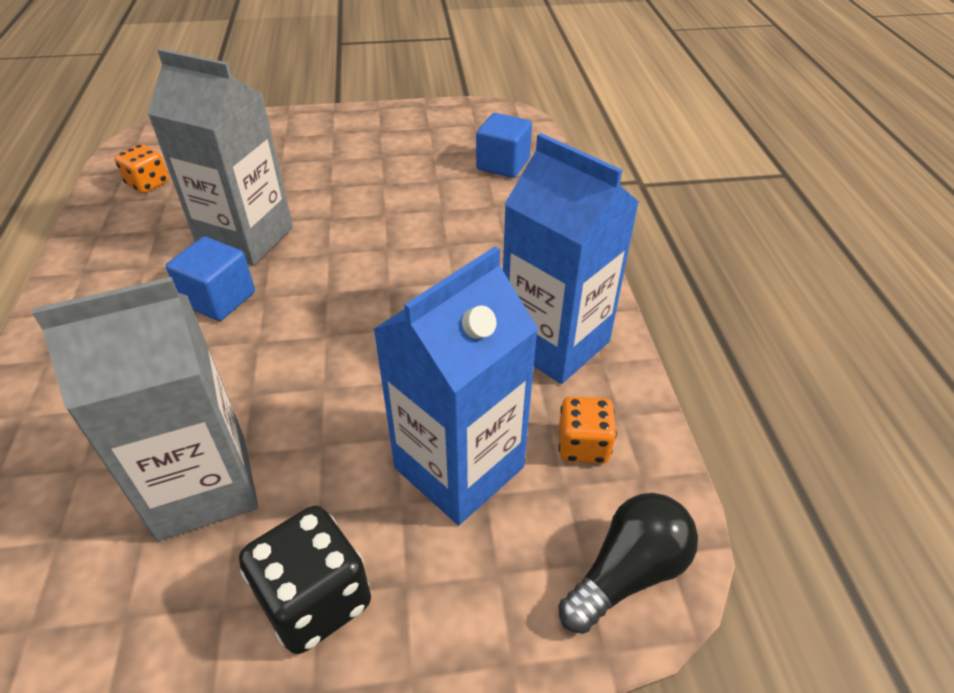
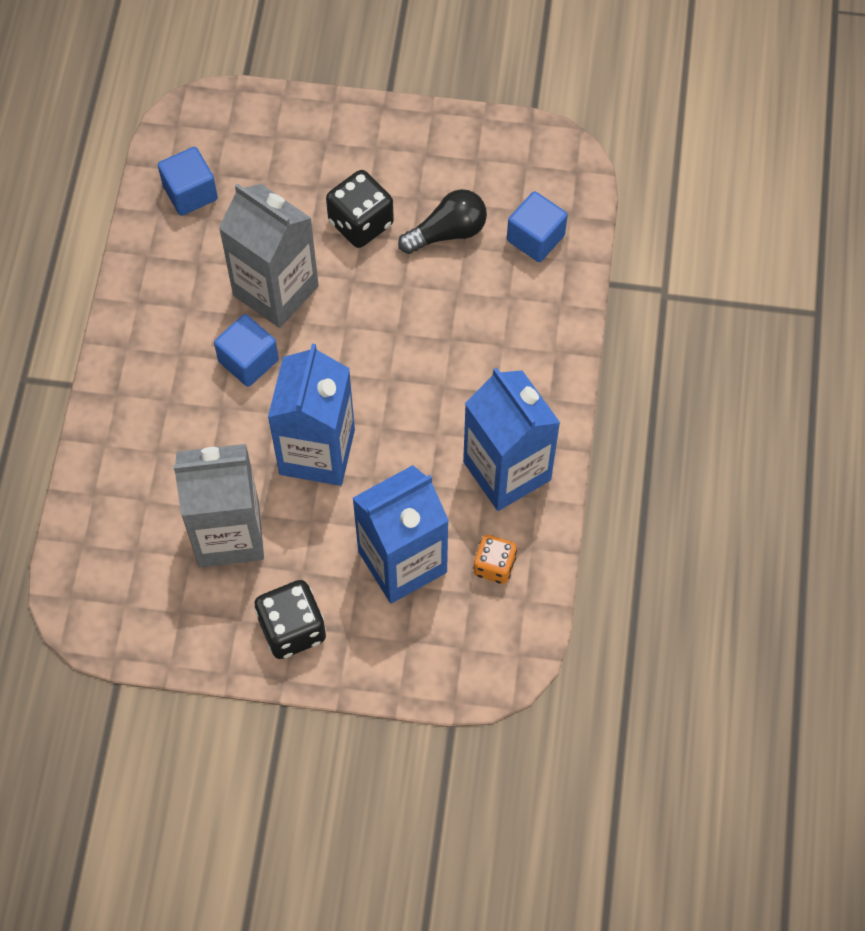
camera: 15 degrees right, 20 degrees up
orange dice [114,144,169,193] -> blue cube [158,147,218,216]
black light bulb [558,493,698,634] -> black light bulb moved to [398,189,487,254]
none -> blue carton [268,344,355,486]
none -> black dice [326,170,394,248]

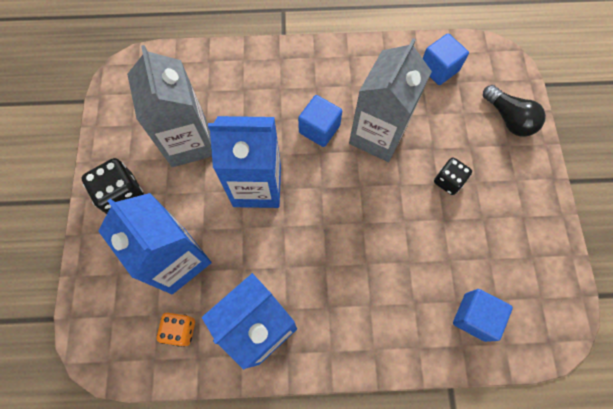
camera: 80 degrees right, 5 degrees up
black dice [326,170,394,248] -> black dice [434,157,472,195], size x0.65
black light bulb [398,189,487,254] -> black light bulb moved to [483,85,546,137]

